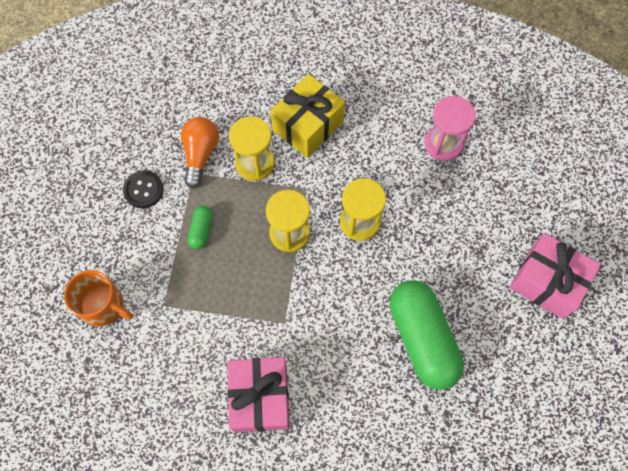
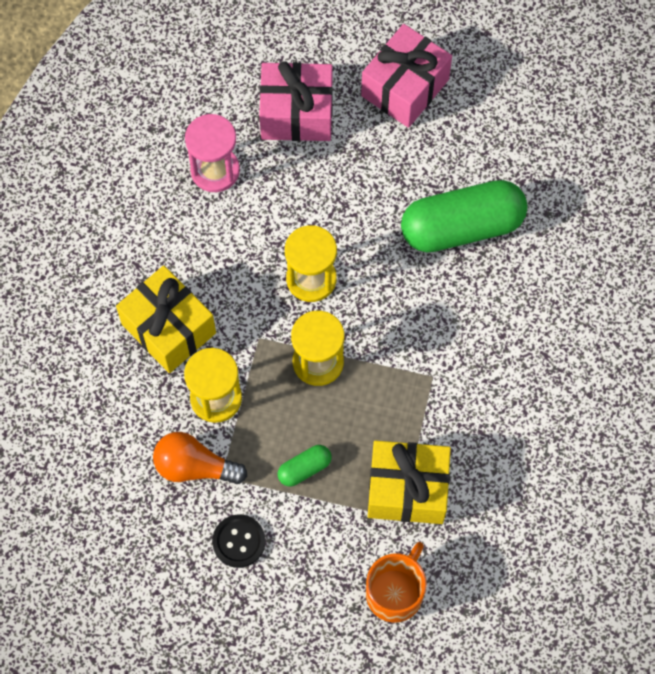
camera: 85 degrees left, 0 degrees up
green capsule [188,206,213,250] -> green capsule turned 45 degrees counterclockwise [278,445,332,487]
pink gift [227,357,290,433] -> pink gift moved to [259,61,333,141]
none -> yellow gift [368,440,451,524]

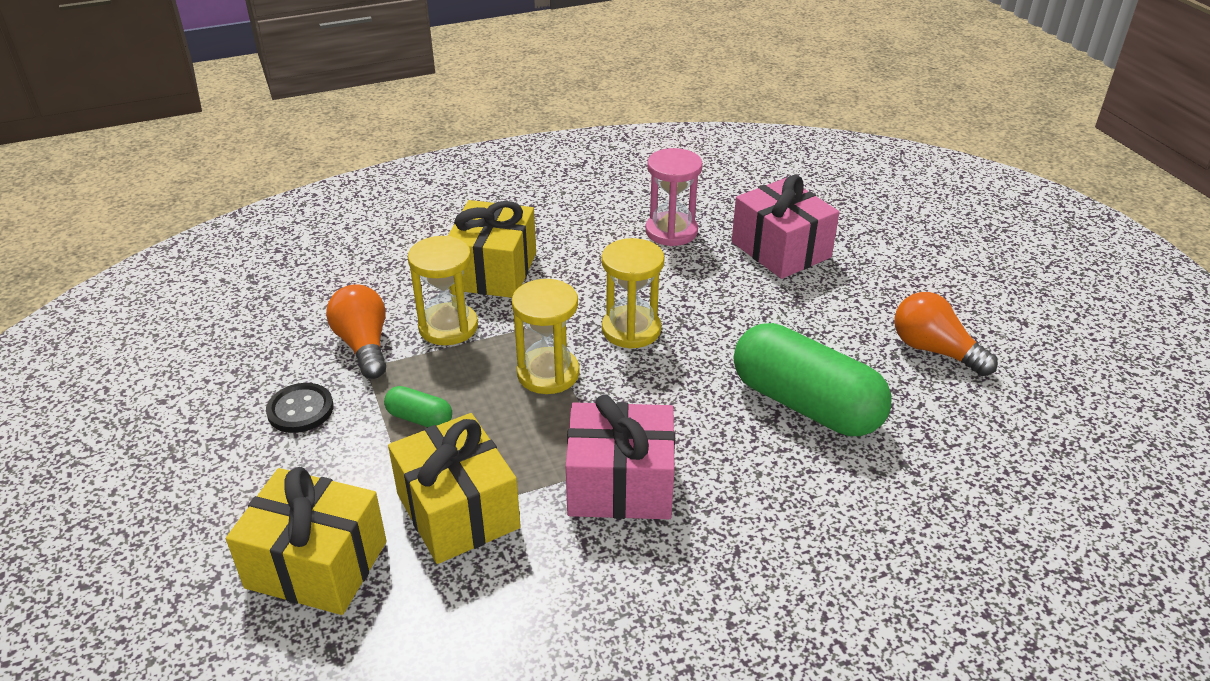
camera: 55 degrees right, 30 degrees down
pink gift [361,24,452,128] -> pink gift moved to [566,395,675,519]
orange mug [366,542,427,623] -> yellow gift [226,467,387,615]
none -> orange light bulb [894,292,998,376]

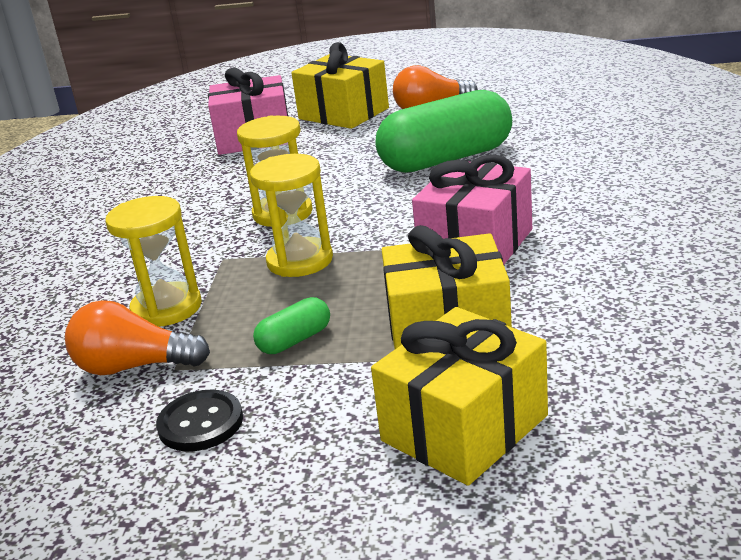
camera: 60 degrees left, 10 degrees down
yellow gift [448,200,536,298] -> yellow gift moved to [292,42,389,129]
pink hourglass [645,148,703,246] -> none

